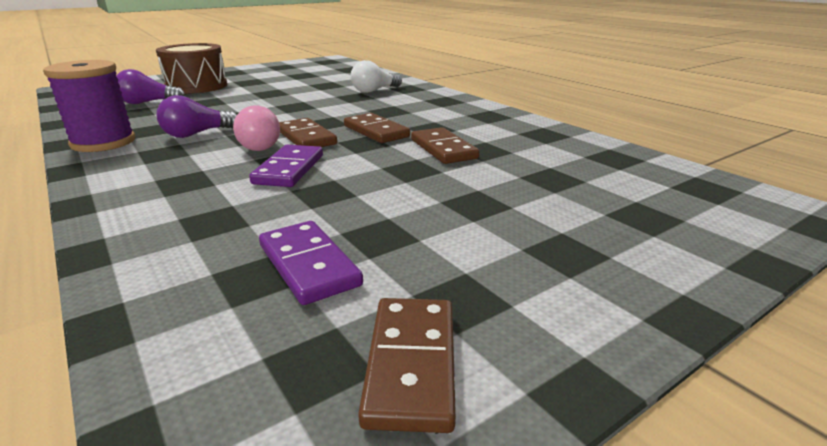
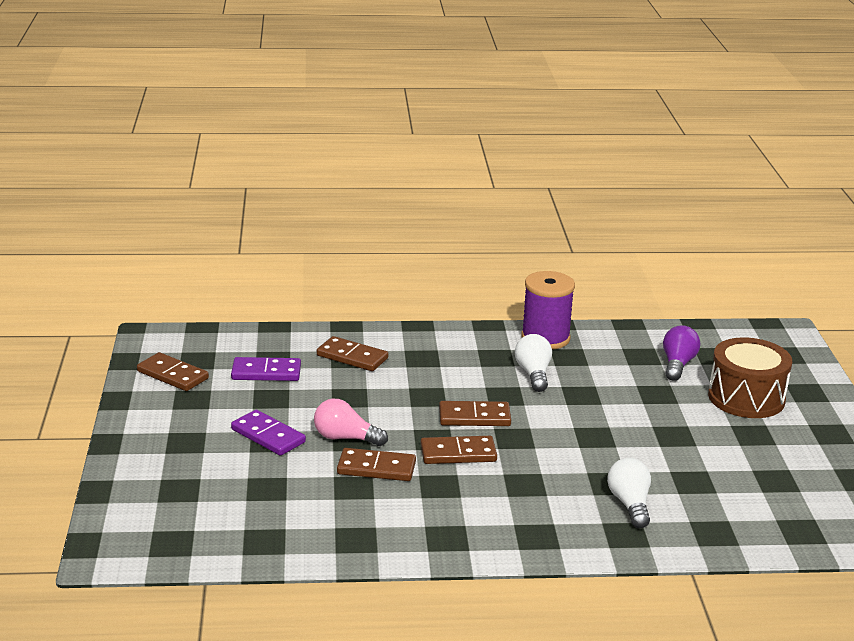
camera: 120 degrees right, 0 degrees up
purple light bulb [156,95,237,138] -> white light bulb [515,334,552,392]
pink light bulb [233,105,280,151] -> pink light bulb moved to [314,399,388,446]
purple domino [249,145,323,187] -> purple domino moved to [231,410,306,456]
none -> brown domino [317,336,388,371]

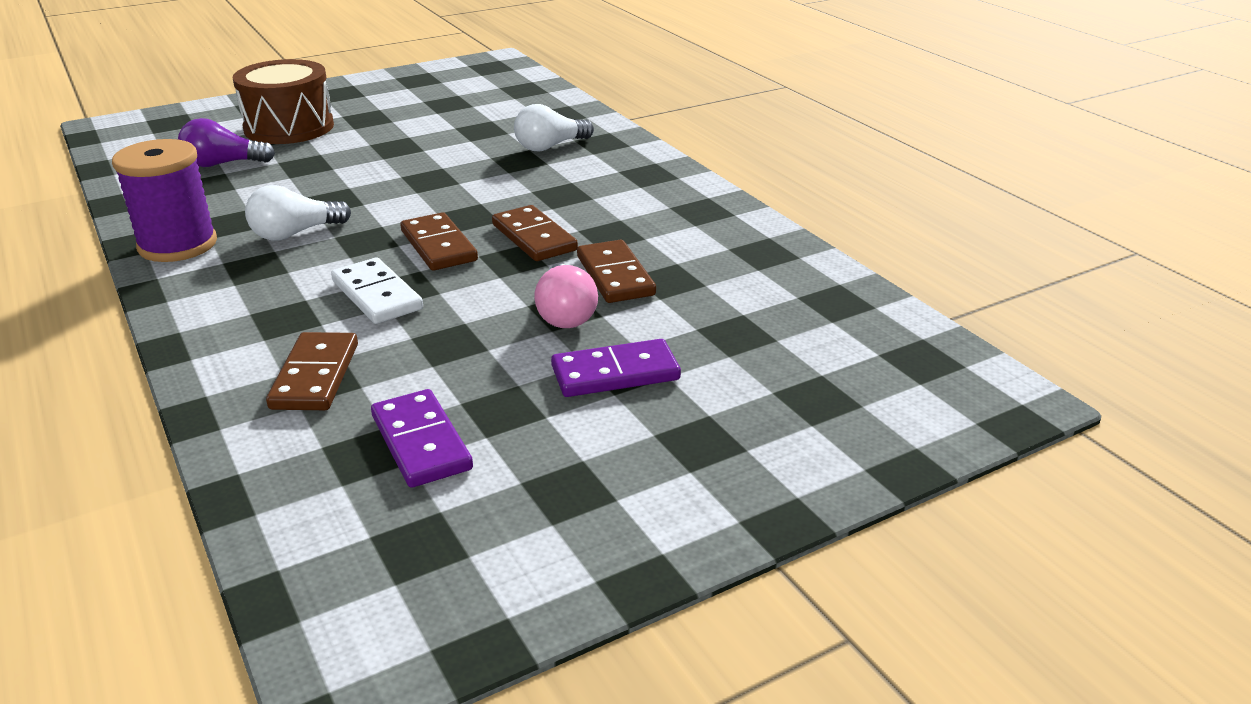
camera: 115 degrees left, 5 degrees up
brown domino [137,352,209,391] -> none
purple domino [231,410,306,456] -> purple domino turned 60 degrees clockwise [551,339,681,397]
none -> white domino [331,258,423,324]

